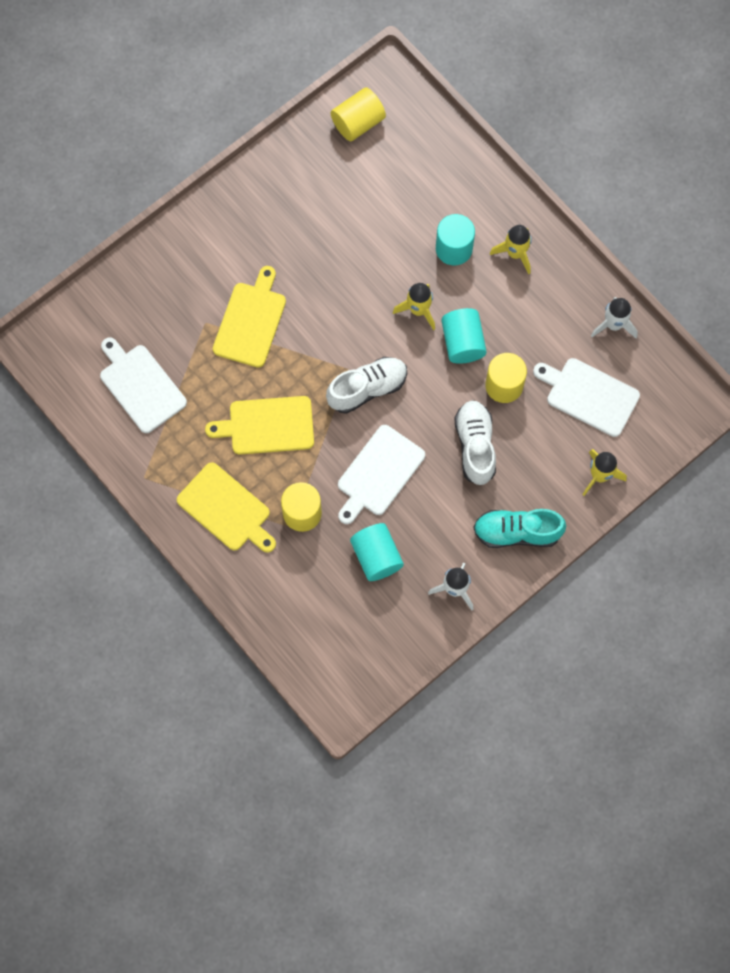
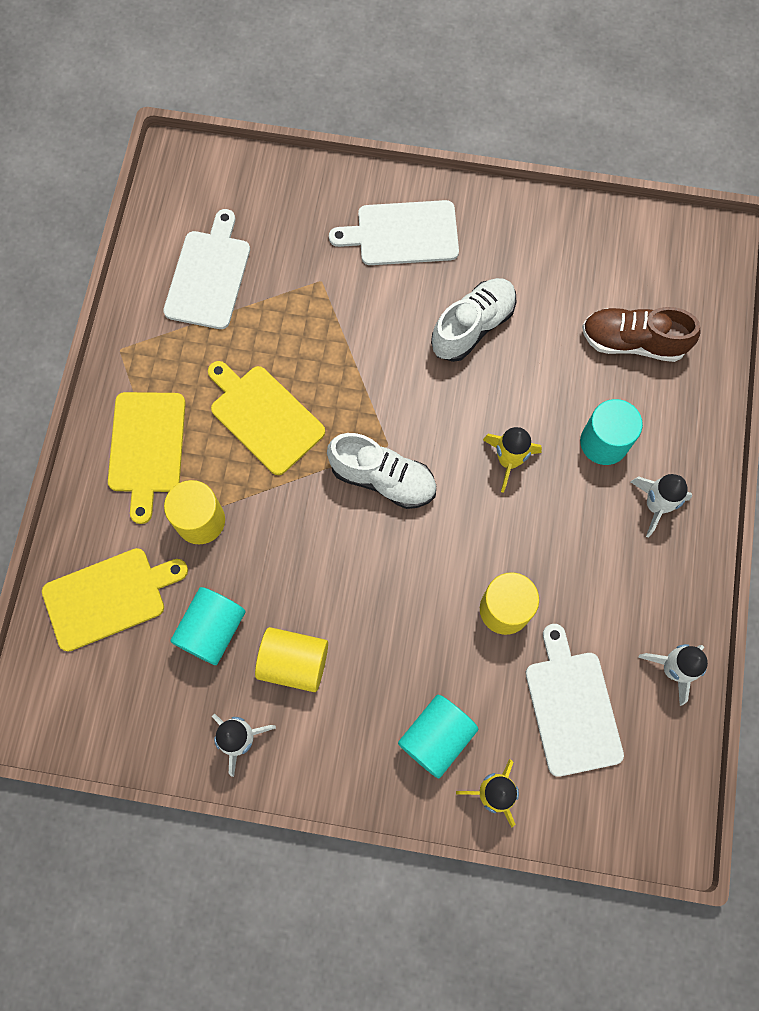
camera: 50 degrees right, 0 degrees up
yellow cutting board [213,266,286,368] -> yellow cutting board moved to [42,548,188,652]
yellow cylinder [331,87,386,141] -> yellow cylinder moved to [255,627,328,692]
white cutting board [338,425,425,524] -> white cutting board moved to [329,200,459,265]
turquoise cylinder [441,308,487,364] -> turquoise cylinder moved to [398,695,478,779]
white shoe [454,400,496,485] -> white shoe moved to [431,278,516,362]
turquoise shoe [473,509,566,548] -> none
yellow rocket [490,225,532,274] -> white rocket [631,474,692,538]
none -> brown shoe [582,307,701,362]

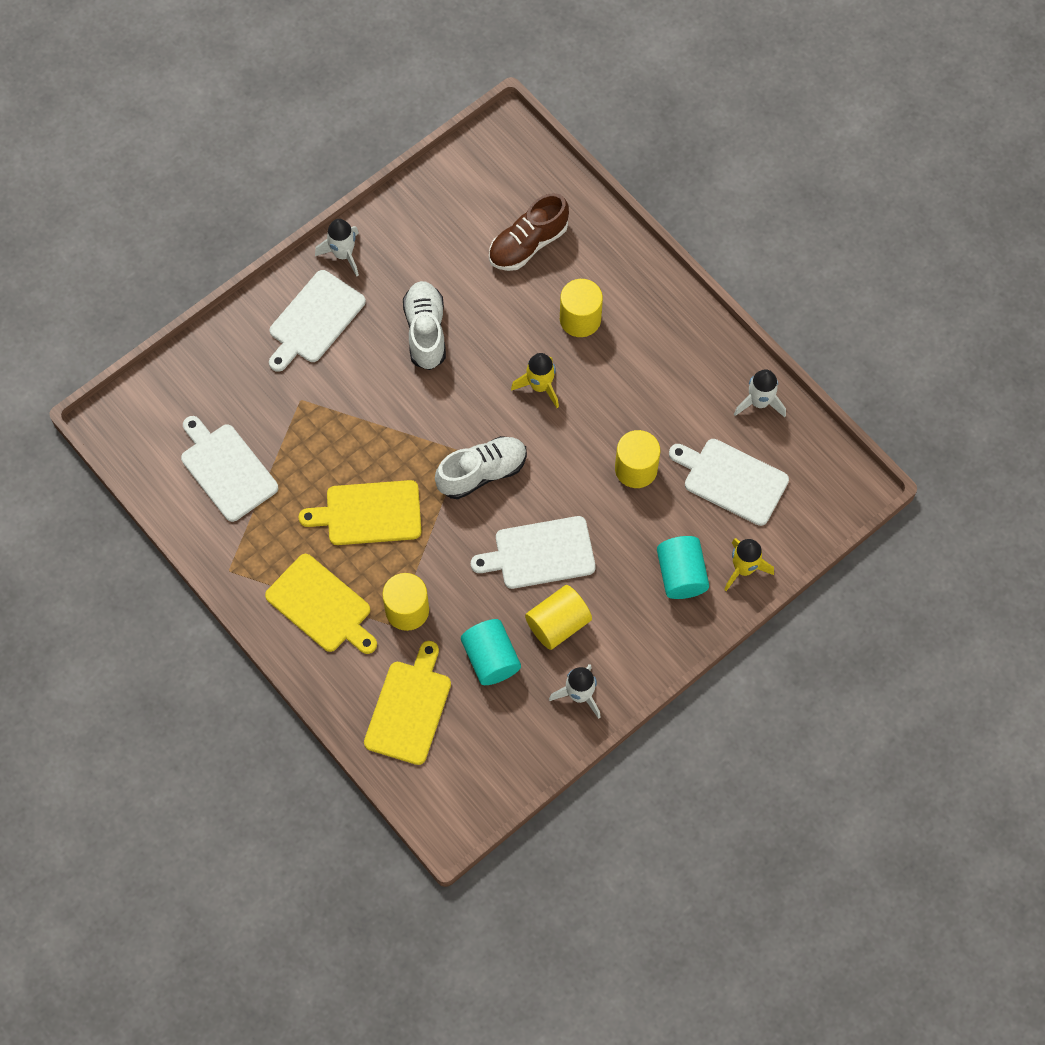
camera: 50 degrees left, 5 degrees down
turquoise cylinder [580,399,643,465] -> yellow cylinder [560,279,603,337]
white rocket [631,474,692,538] -> white rocket moved to [315,219,359,276]
none -> white cutting board [471,516,596,589]

